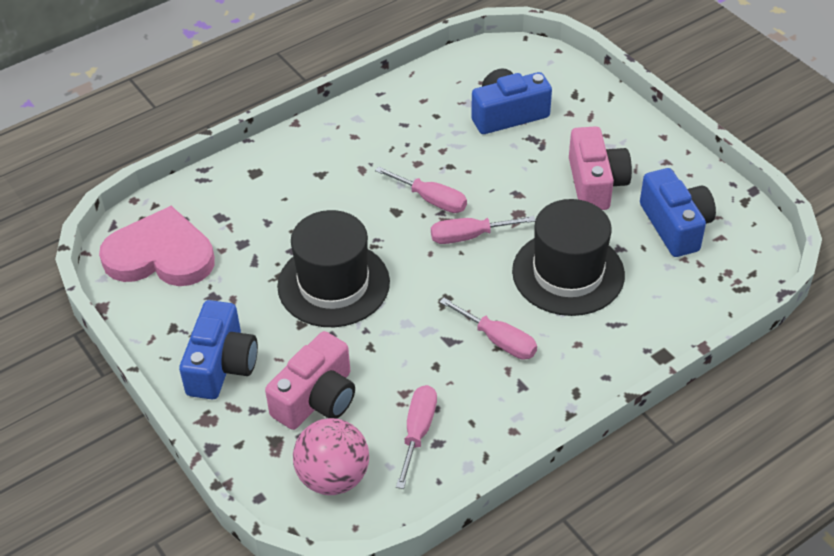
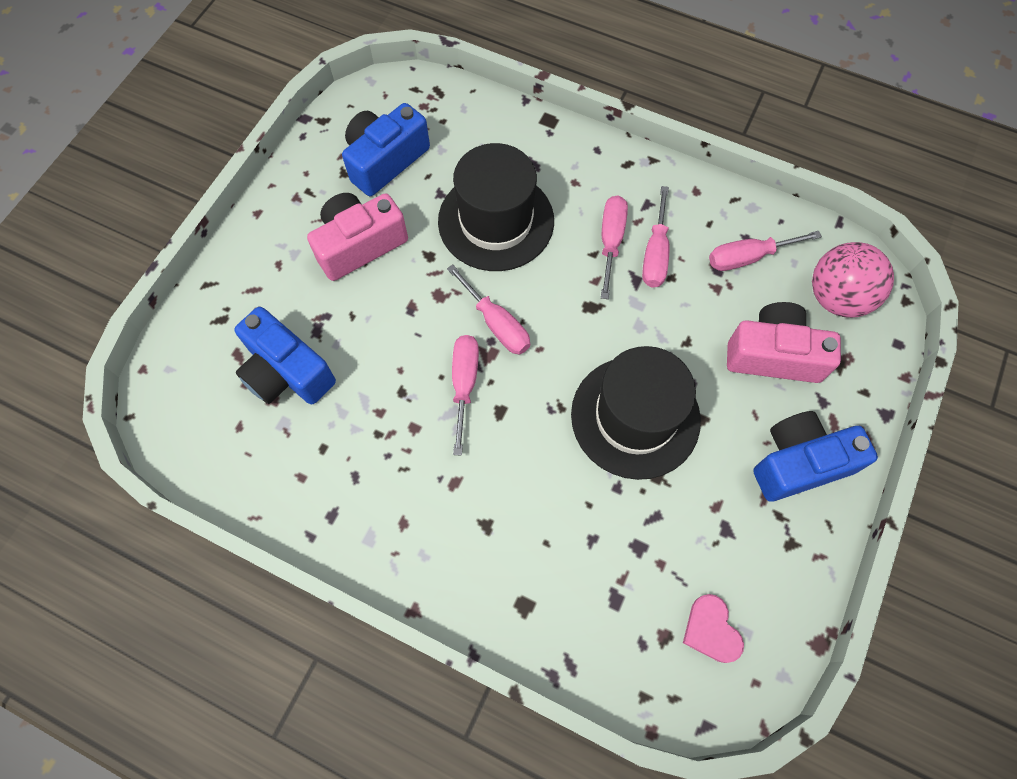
camera: 120 degrees left, 20 degrees up
pink heart [99,206,215,286] -> pink heart [683,594,744,663], size x0.46
none -> pink screwdriver [642,186,670,287]

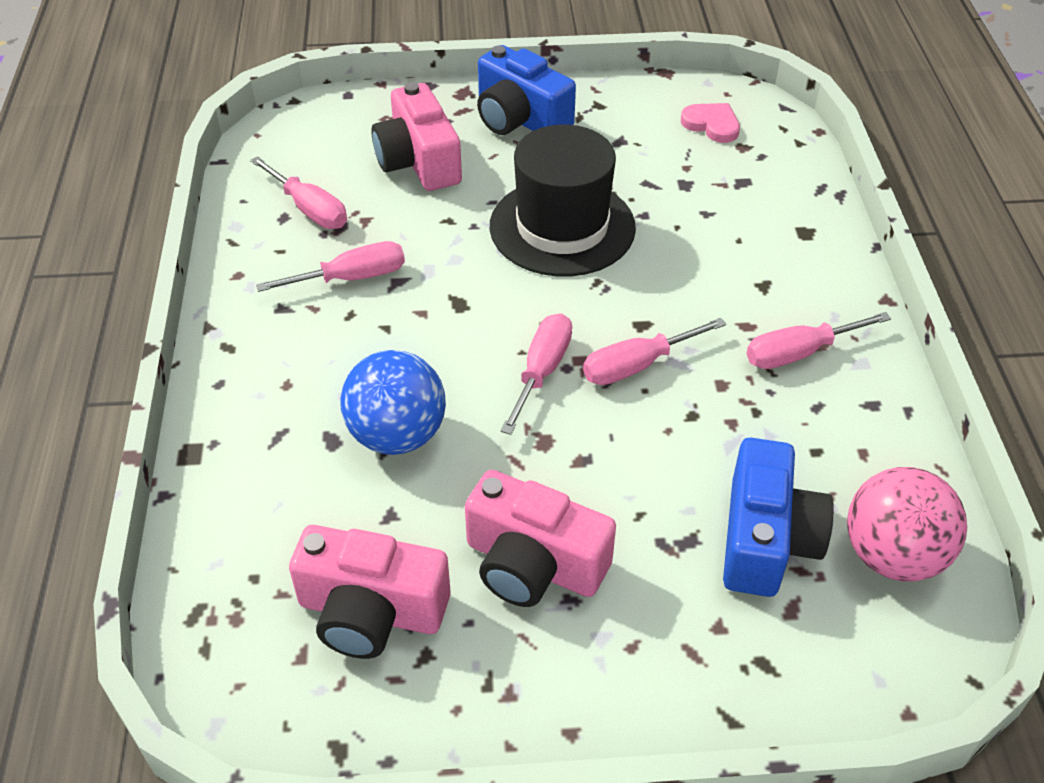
camera: 120 degrees left, 20 degrees down
blue camera [342,103,430,196] -> pink camera [289,525,450,659]
black hat [438,143,554,271] -> blue ball [340,350,446,455]
pink screwdriver [601,196,628,299] -> pink screwdriver moved to [747,312,891,369]
pink heart [683,594,744,663] -> pink heart turned 90 degrees counterclockwise [681,103,740,143]
pink ball [812,242,894,318] -> pink ball moved to [847,467,967,581]

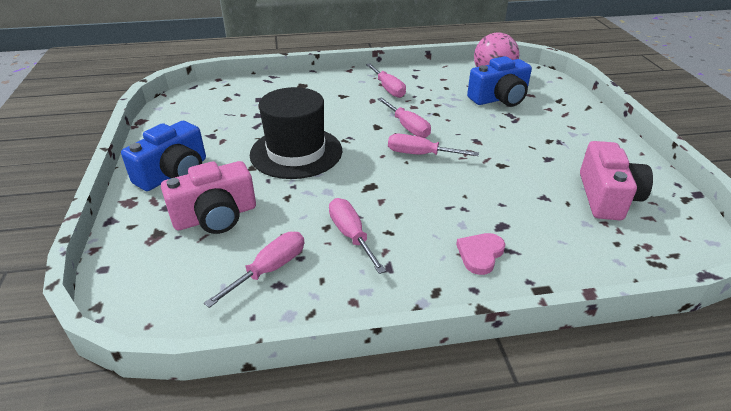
camera: 95 degrees left, 10 degrees down
blue ball [340,350,446,455] -> none
pink camera [465,470,616,607] -> none
pink heart [681,103,740,143] -> pink heart moved to [456,233,505,275]
blue camera [723,438,834,597] -> blue camera turned 150 degrees clockwise [467,56,532,107]

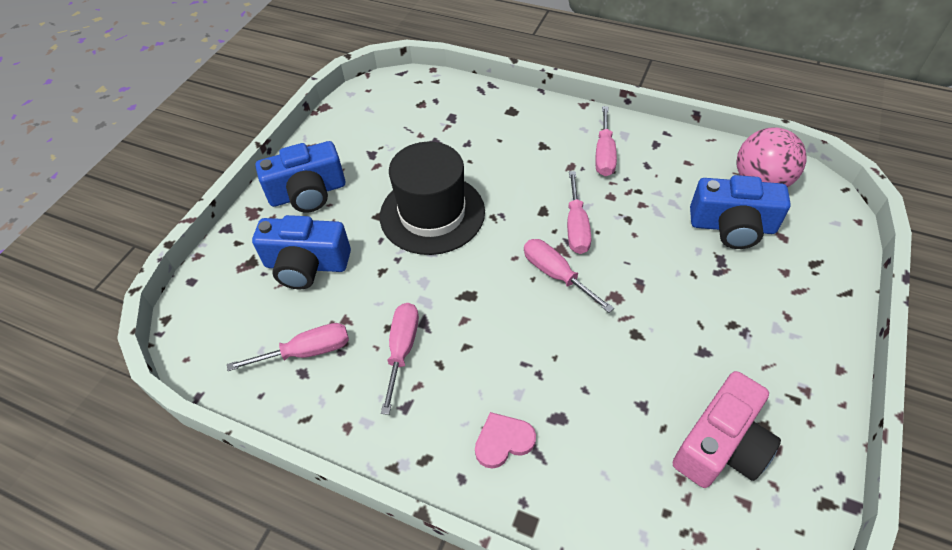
camera: 35 degrees right, 15 degrees up
pink camera [161,161,256,234] -> blue camera [252,215,351,289]

